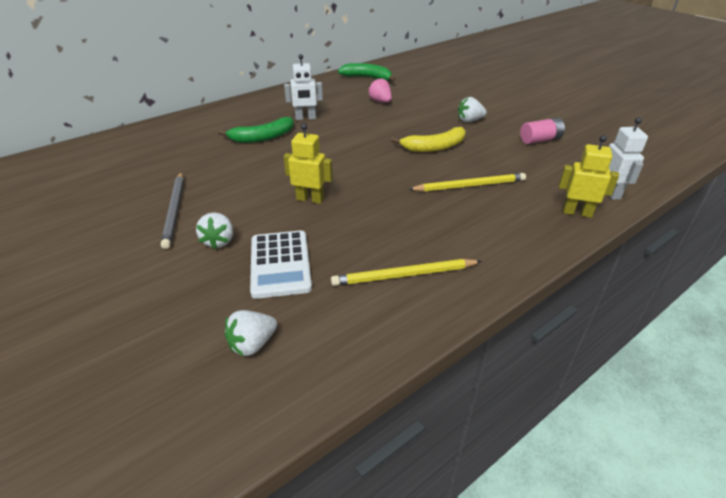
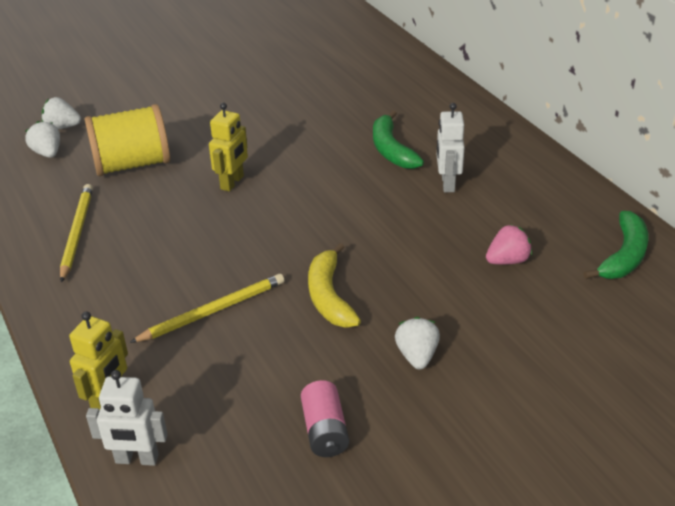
camera: 100 degrees right, 0 degrees up
grey pencil [161,172,184,249] -> none
white strawberry [196,213,233,249] -> white strawberry moved to [42,97,81,129]
white calculator [250,230,312,299] -> yellow spool [84,104,170,176]
yellow pencil [408,173,526,192] -> yellow pencil turned 120 degrees counterclockwise [130,274,285,343]

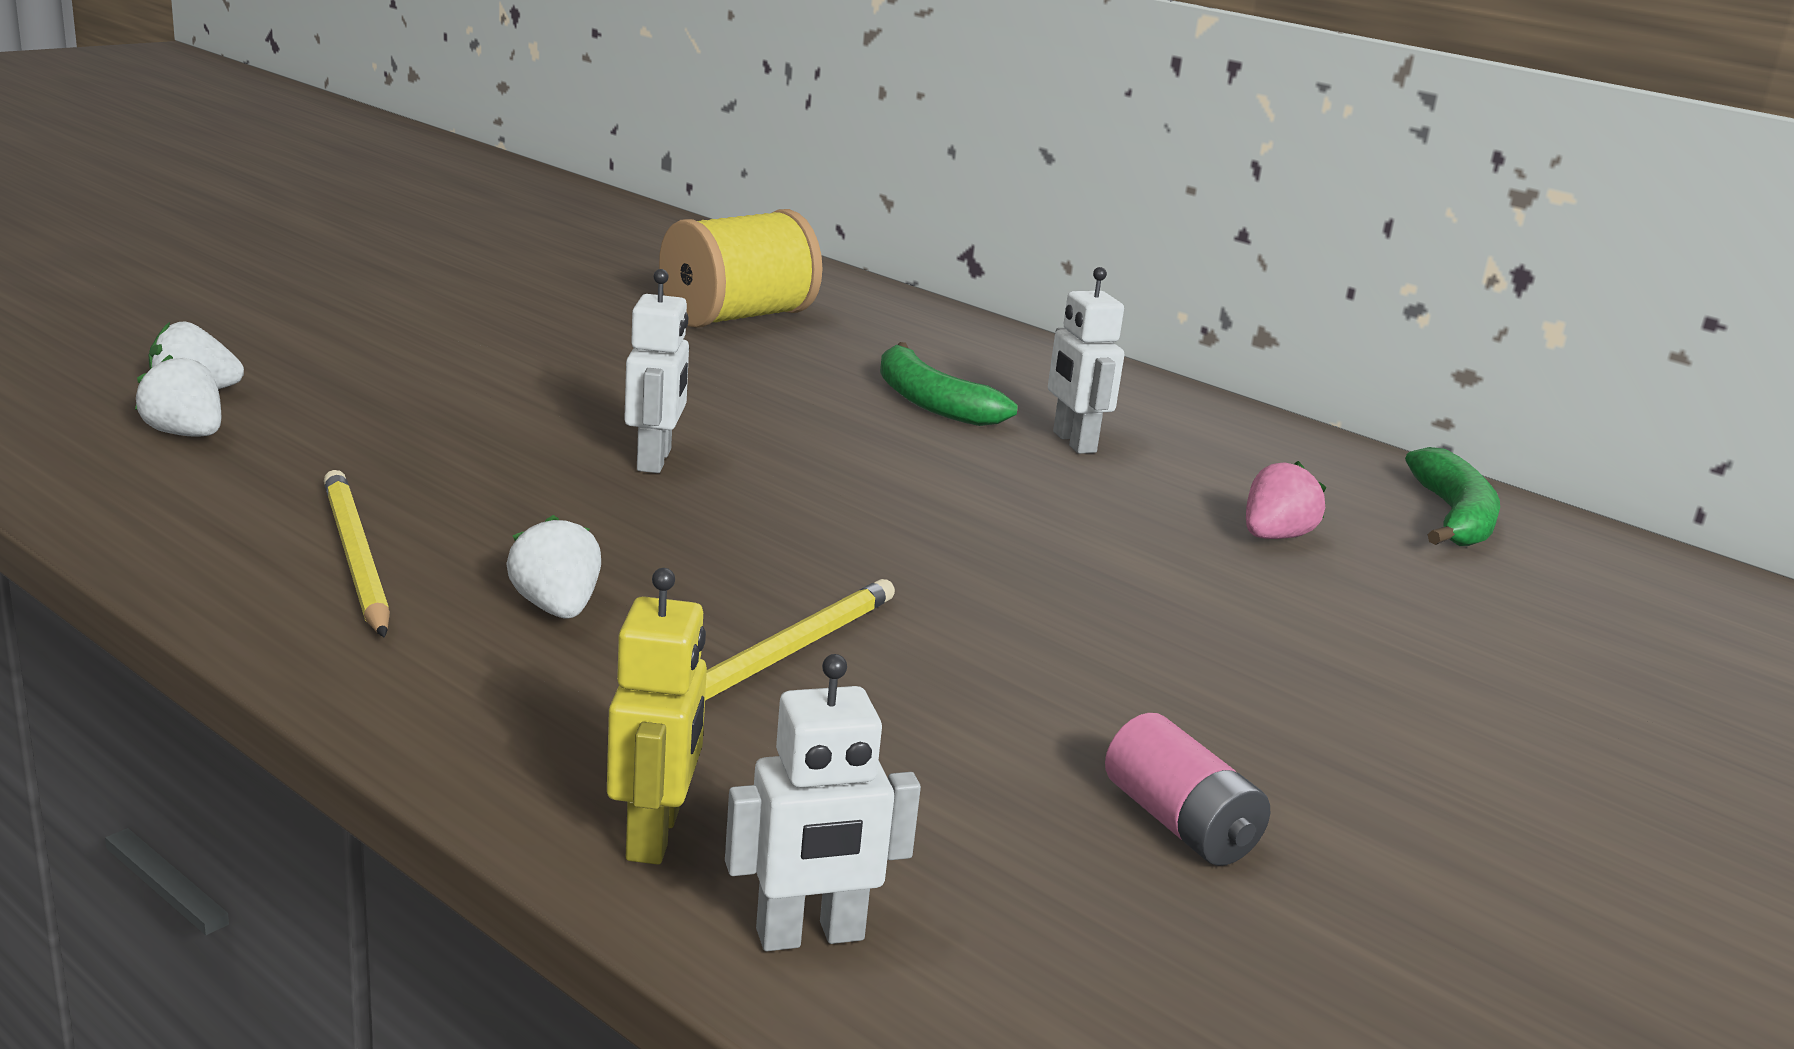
camera: 25 degrees left, 15 degrees down
yellow spool [84,104,170,176] -> yellow spool moved to [659,209,823,328]
yellow robot [209,103,248,192] -> white robot [624,269,689,473]
yellow banana [308,243,361,328] -> none
white strawberry [395,317,440,369] -> white strawberry moved to [506,515,601,619]

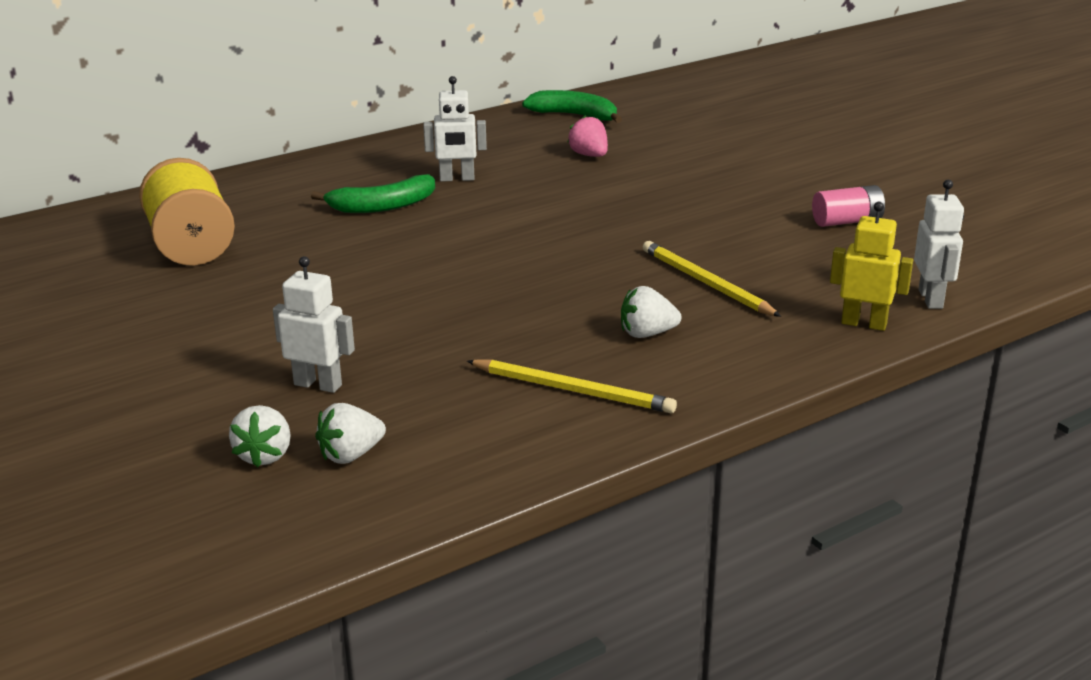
camera: 70 degrees left, 5 degrees up
yellow pencil [324,470,390,637] -> yellow pencil turned 150 degrees counterclockwise [467,360,677,413]
white robot [624,269,689,473] -> white robot moved to [273,256,355,393]

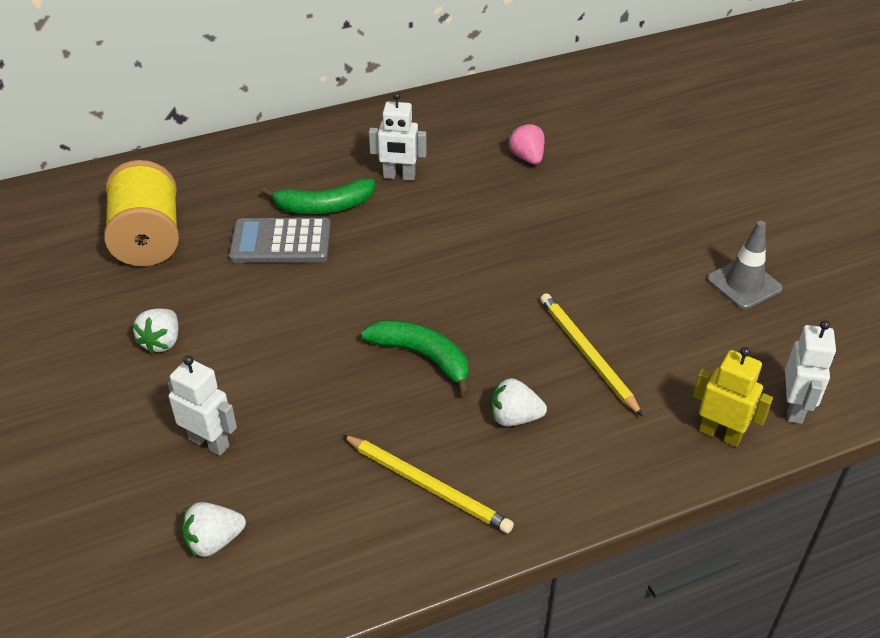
camera: 10 degrees right, 15 degrees up
white strawberry [229,405,291,468] -> white strawberry moved to [133,309,179,354]
green banana [522,90,622,123] -> green banana moved to [361,320,469,396]
pink battery [812,185,885,227] -> grey traffic cone [707,221,783,309]
none -> grey calculator [229,218,331,263]

